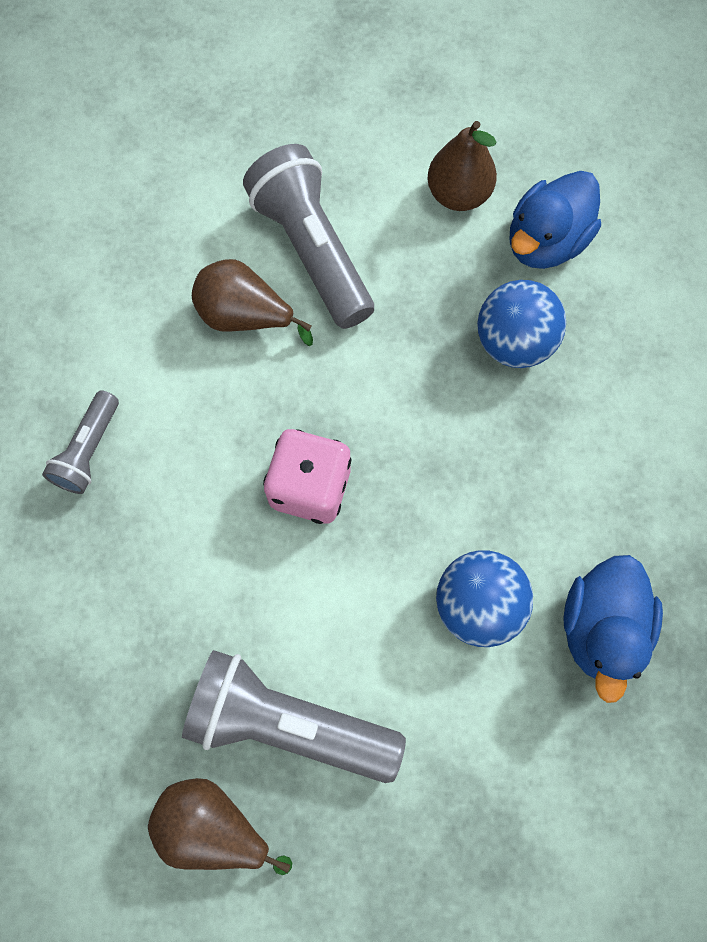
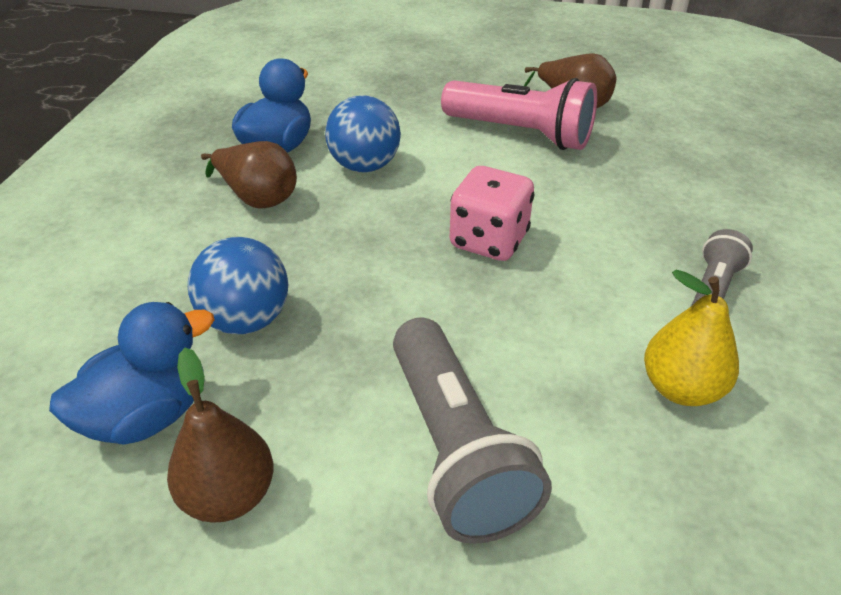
camera: 170 degrees left, 30 degrees down
grey flashlight [182,650,406,783] -> pink flashlight [441,78,597,150]
brown pear [192,259,313,346] -> brown pear moved to [201,141,297,208]
none -> yellow pear [644,270,739,406]

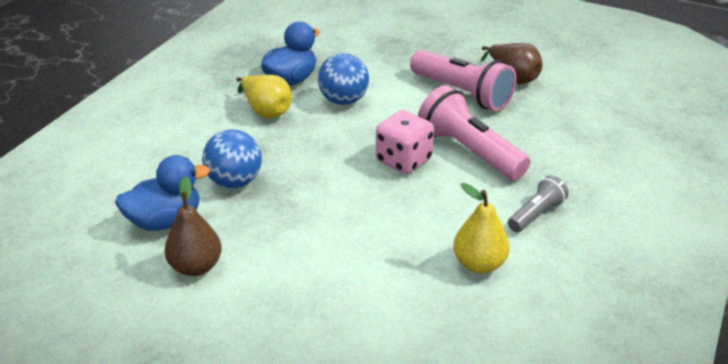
camera: 15 degrees right, 5 degrees down
brown pear [201,141,297,208] -> yellow pear [237,75,292,118]
grey flashlight [393,317,552,544] -> none
none -> pink flashlight [418,85,530,180]

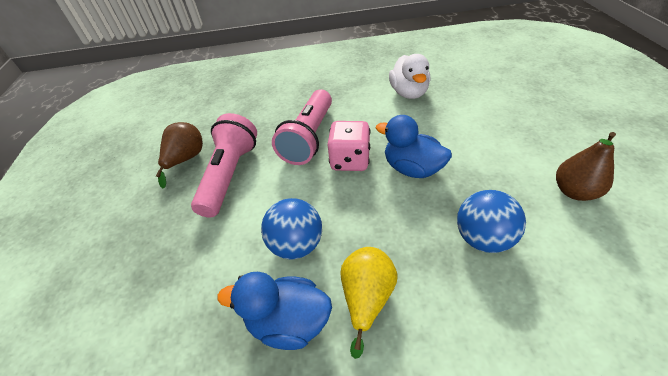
camera: 120 degrees left, 10 degrees up
blue duck [115,155,210,231] -> blue duck moved to [376,115,452,178]
yellow pear [453,183,510,274] -> white duck [389,54,431,99]
grey flashlight [508,175,569,232] -> none

